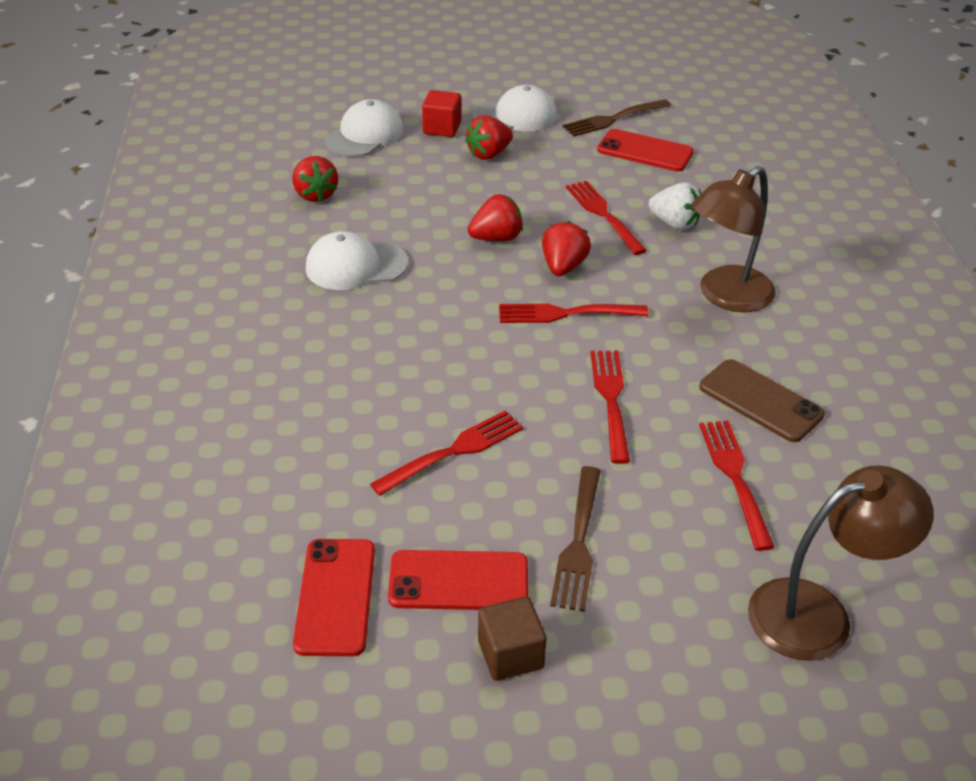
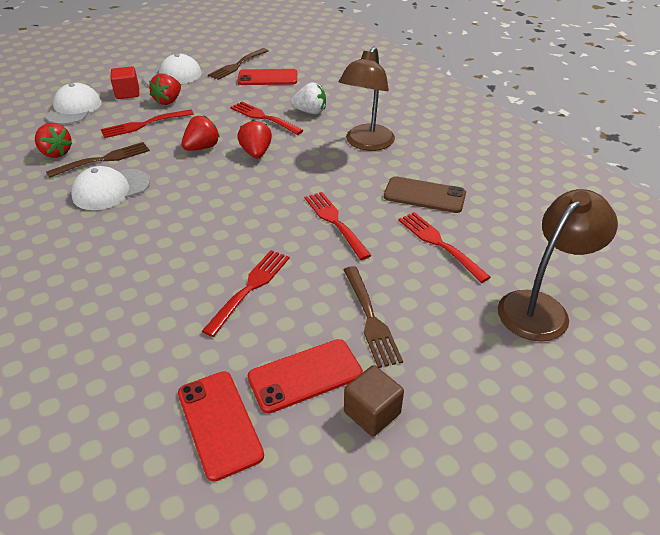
camera: 25 degrees left, 0 degrees up
red fork [499,304,649,323] -> red fork moved to [101,110,194,138]
none -> brown fork [46,142,150,178]

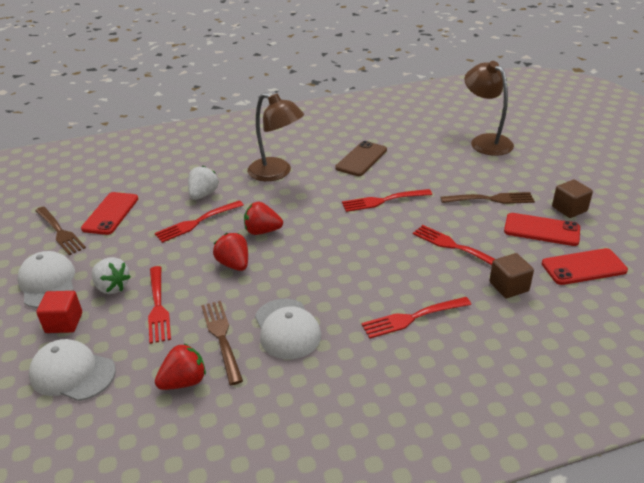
camera: 75 degrees left, 5 degrees down
red strawberry [149,74,181,105] -> white strawberry [92,257,131,294]
red phone [248,339,363,414] -> red phone turned 60 degrees counterclockwise [504,213,580,246]
red fork [398,212,491,283] -> red fork moved to [361,297,471,339]
none -> brown cube [489,253,534,298]

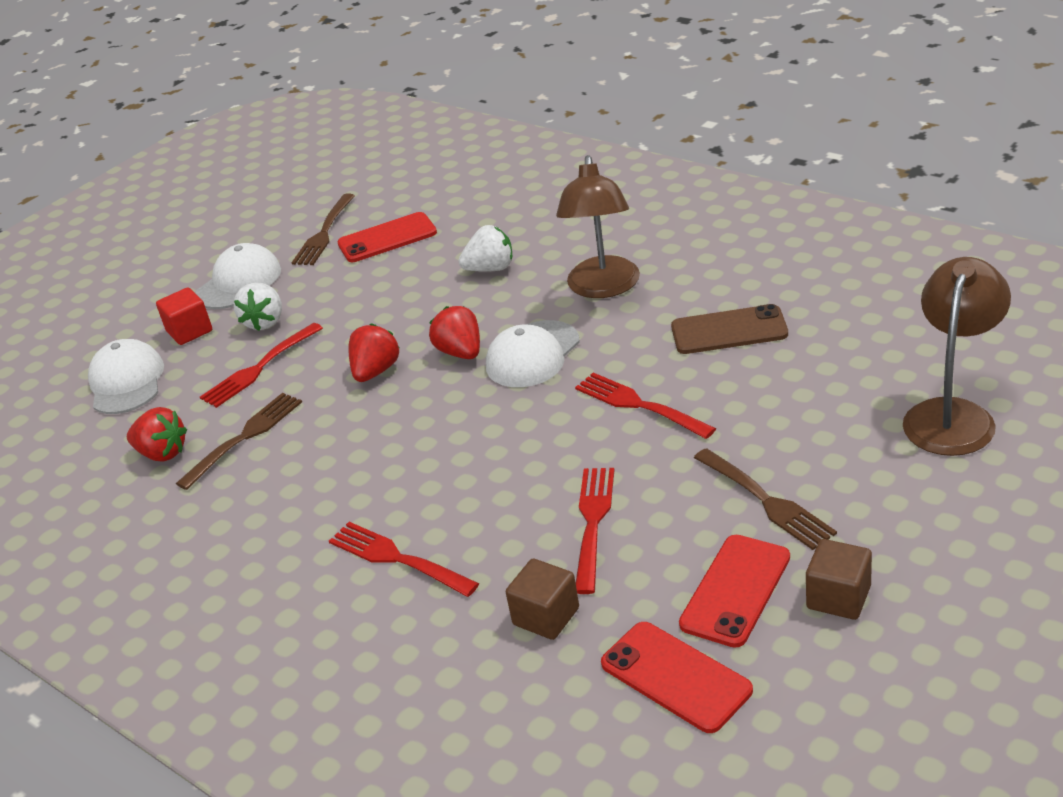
camera: 60 degrees right, 0 degrees up
red fork [155,201,244,243] -> none
white cap [255,299,321,359] -> white cap moved to [486,320,580,387]
red phone [504,213,580,246] -> red phone turned 45 degrees clockwise [679,535,790,648]

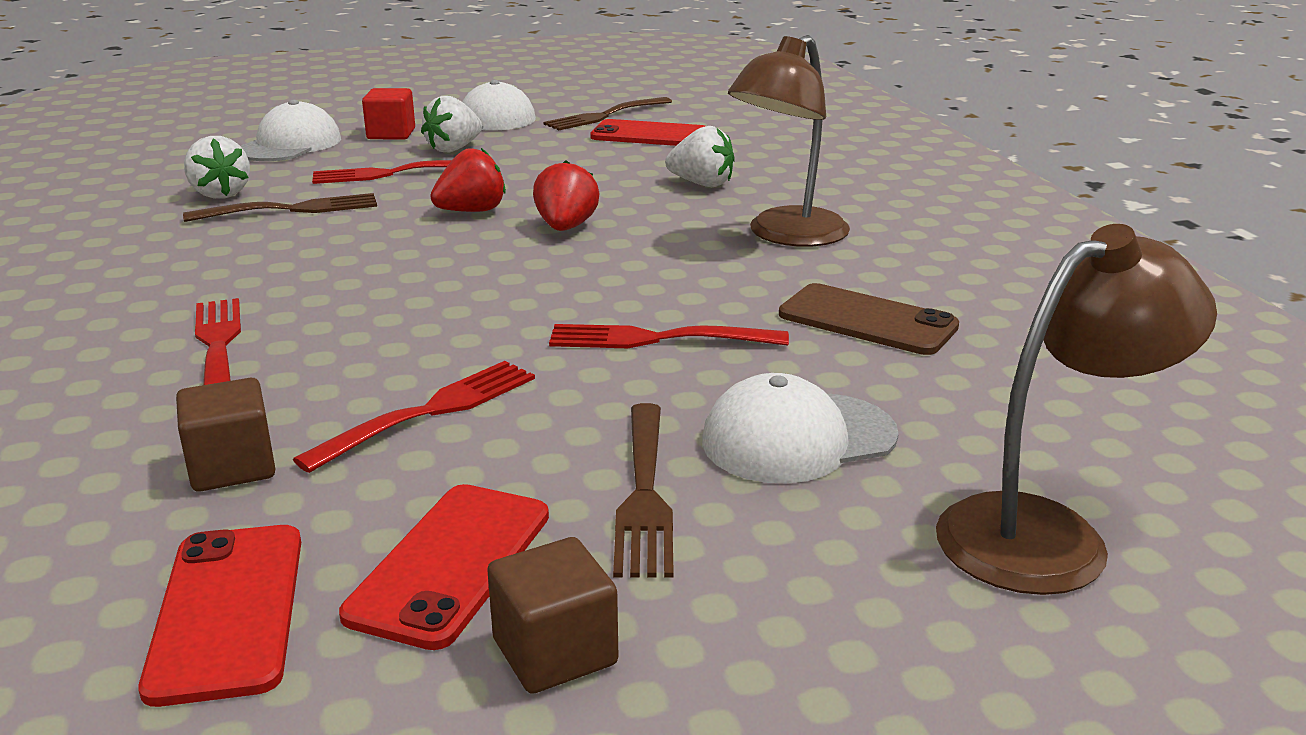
camera: 30 degrees right, 10 degrees down
red strawberry [127,407,187,462] -> white strawberry [184,136,250,199]
white cap [486,320,580,387] -> white cap moved to [702,373,899,483]
red fork [575,373,716,439] -> red fork turned 75 degrees counterclockwise [549,324,789,348]
red phone [679,535,790,648] -> red phone turned 45 degrees counterclockwise [339,484,549,650]

